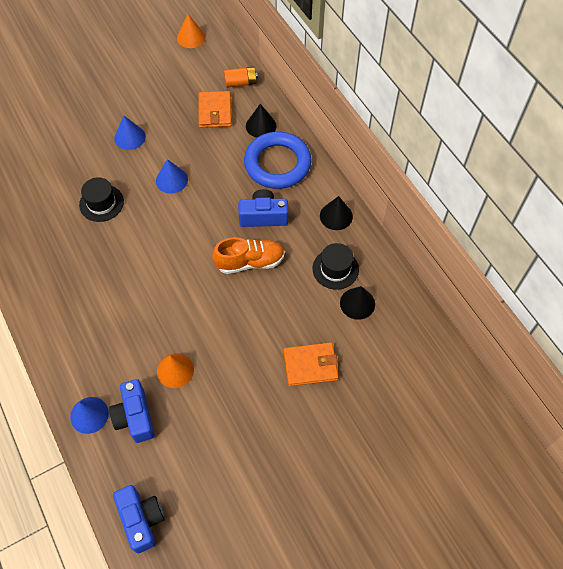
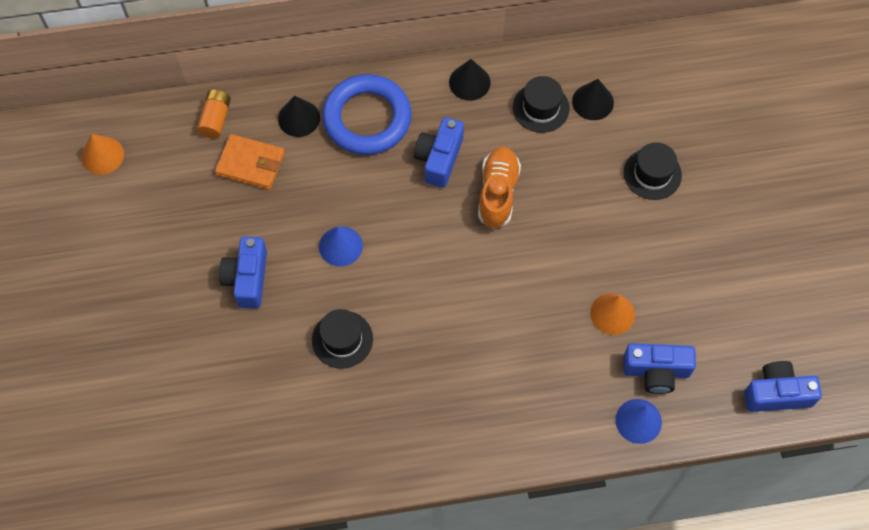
camera: 70 degrees left, 5 degrees up
blue cone [114,116,146,150] -> blue camera [219,236,267,309]
orange wallet [283,342,338,386] -> black hat [624,142,682,200]

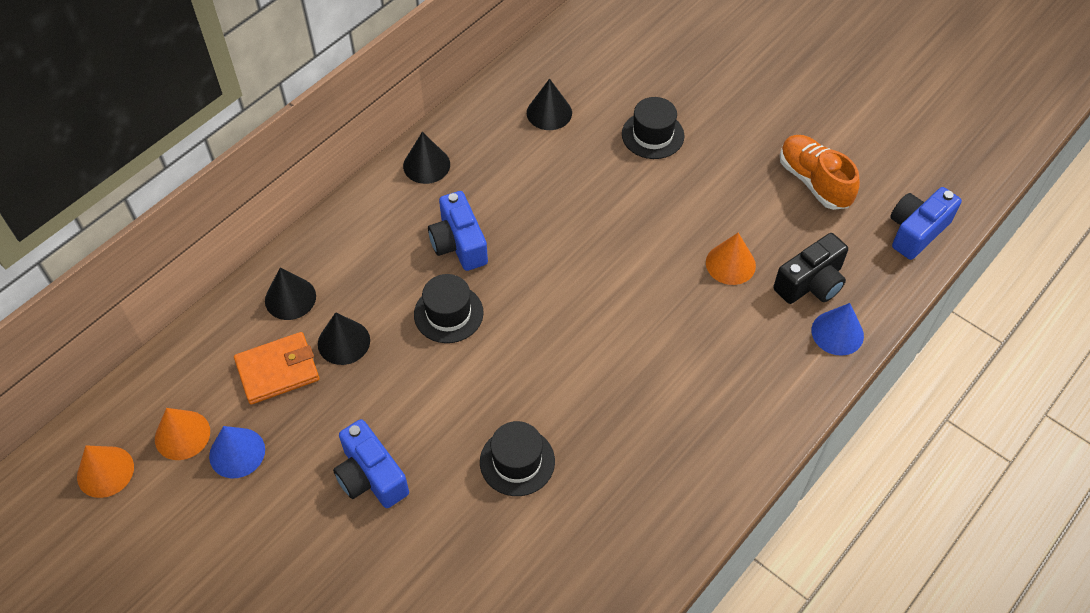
camera: 40 degrees left, 10 degrees down
orange battery [197,90,231,138] -> none
blue cone [319,226,363,266] -> blue cone moved to [209,426,265,478]
blue ring [322,74,412,155] -> none
orange shoe [478,147,521,229] -> orange shoe moved to [780,135,860,210]
black hat [513,76,569,133] -> black hat moved to [414,274,484,343]
blue camera [623,343,696,394] -> black camera [773,233,848,304]
none -> orange cone [155,408,210,460]
none -> black cone [318,312,370,365]

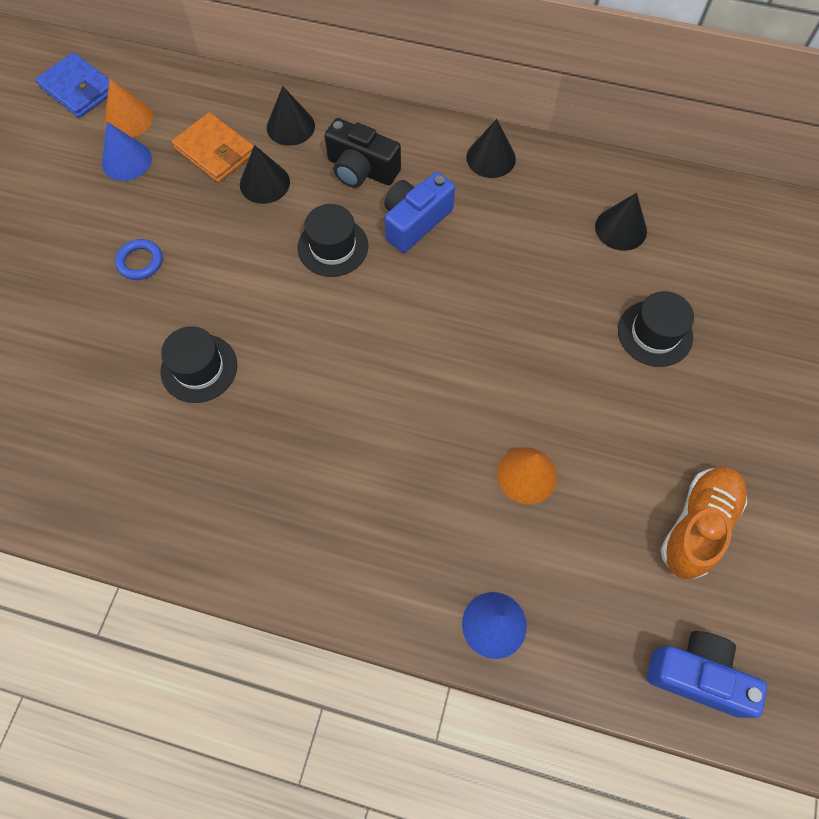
camera: 65 degrees right, 10 degrees up
orange cone [77,445,134,498] -> blue wallet [35,52,110,118]
blue camera [333,419,409,508] -> blue ring [115,239,162,280]
black camera [773,233,848,304] -> black camera moved to [325,118,401,188]

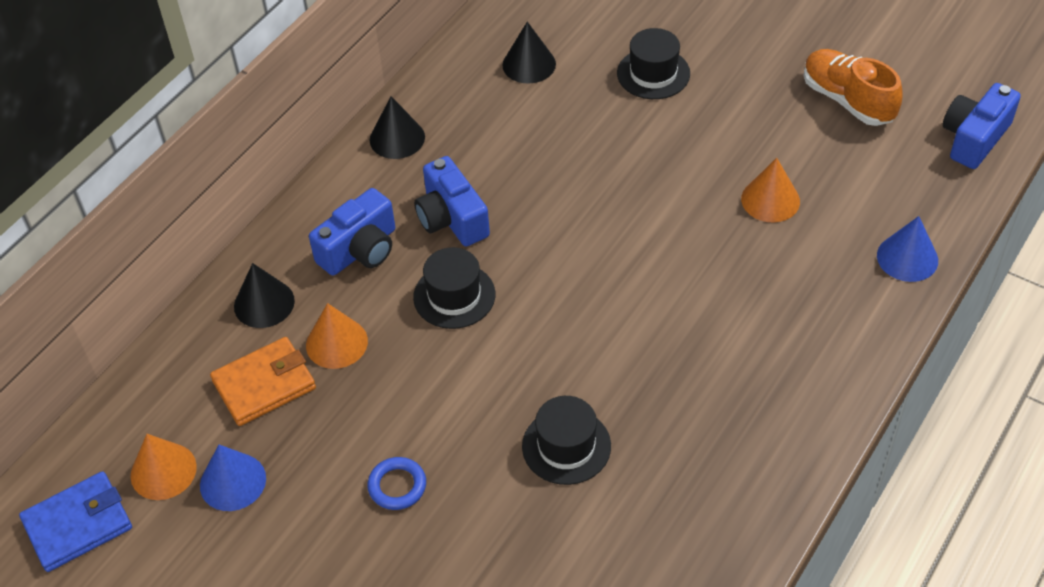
camera: 70 degrees left, 15 degrees down
black cone [240,145,290,204] -> orange cone [306,303,368,369]
black camera [325,118,401,188] -> blue camera [309,188,395,276]

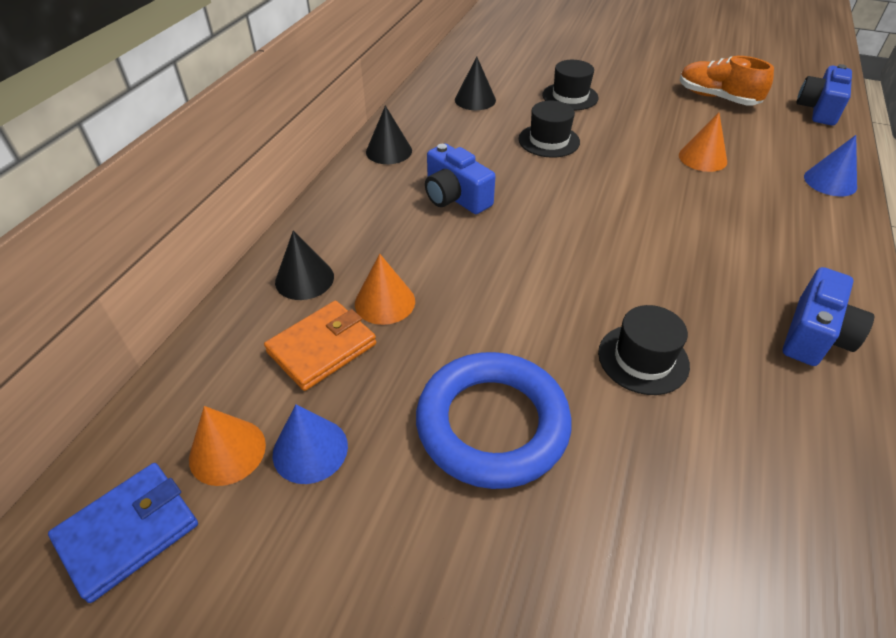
camera: 15 degrees left, 5 degrees down
blue camera [309,188,395,276] -> blue camera moved to [783,267,874,366]
blue ring [367,457,426,510] -> blue ring [416,352,572,489], size x2.40
black hat [413,247,495,329] -> black hat moved to [519,101,580,158]

